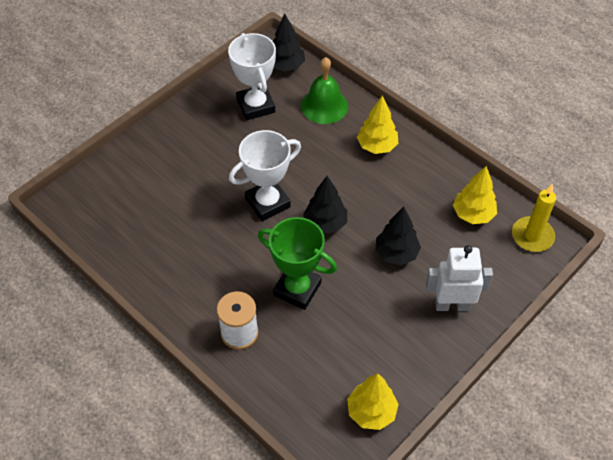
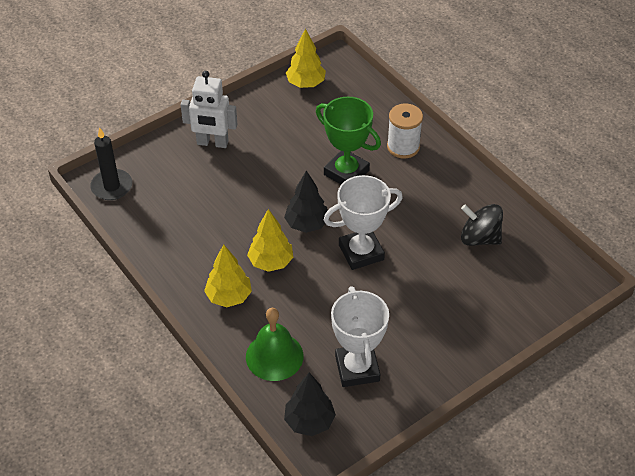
camera: 170 degrees left, 5 degrees down
black tree [375,207,421,265] -> none
yellow tree [453,166,497,224] -> yellow tree moved to [247,209,293,272]
yellow candle [512,184,556,252] -> black candle [90,127,132,200]
none -> black spinning top [461,204,503,246]

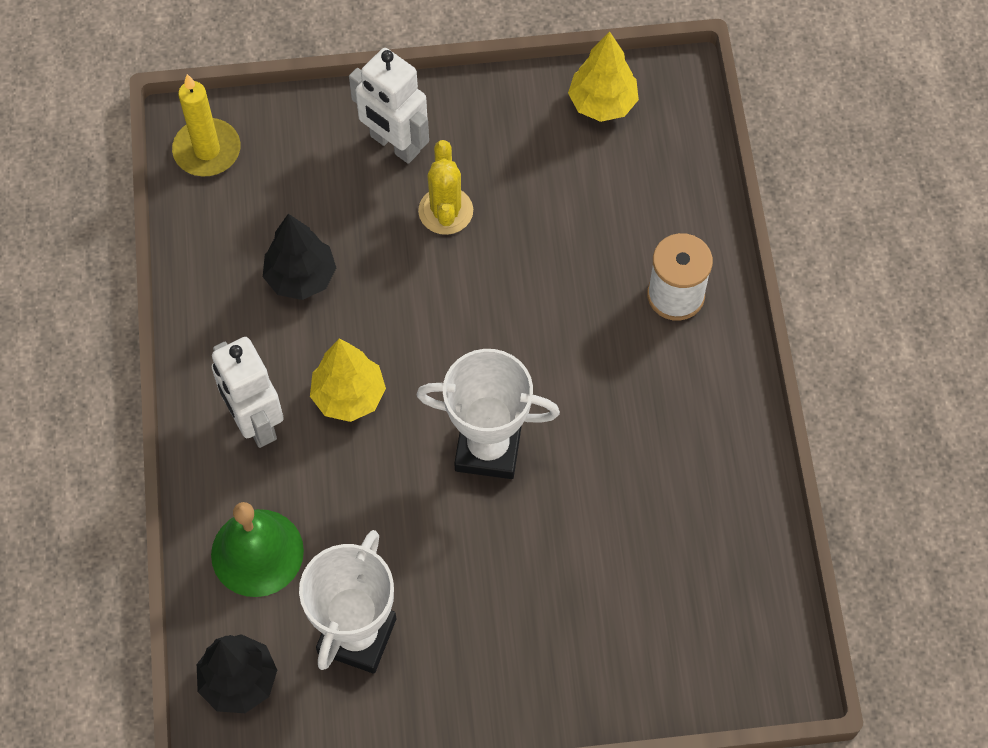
camera: 30 degrees right, 15 degrees up
black candle [90,127,132,200] -> yellow candle [172,74,240,176]
yellow tree [204,245,252,307] -> white robot [212,337,284,448]
black tree [284,170,328,233] -> black tree moved to [263,214,336,300]
green trophy [316,97,381,184] -> none
black spinning top [461,204,503,246] -> none
none -> yellow cactus [418,140,473,235]

